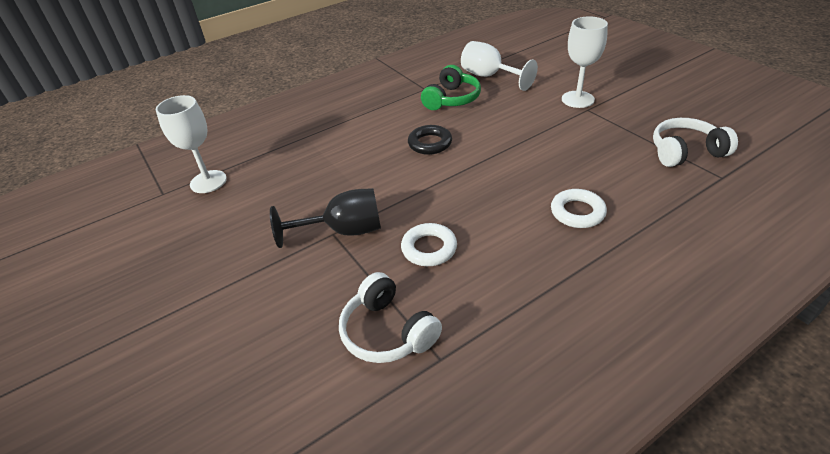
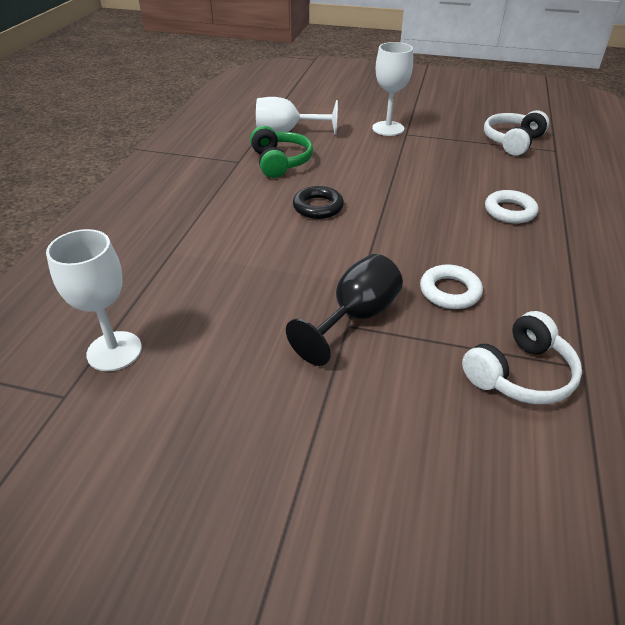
camera: 45 degrees left, 0 degrees up
white headphones [339,272,442,363] -> white headphones turned 45 degrees counterclockwise [462,311,582,404]

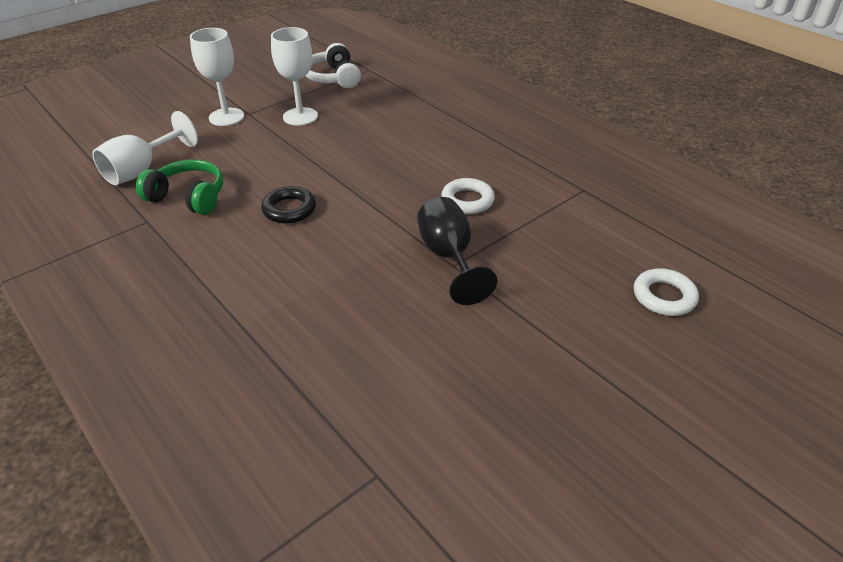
camera: 55 degrees left, 0 degrees up
white goblet [46,229,142,371] -> white goblet moved to [271,27,318,126]
white headphones [462,311,582,404] -> none
white ring [485,190,538,224] -> white ring moved to [634,268,699,316]

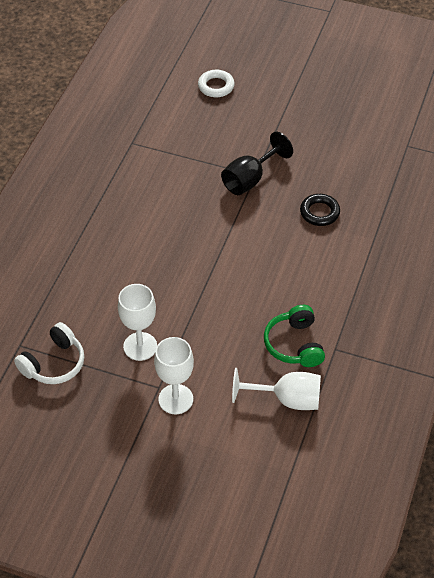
camera: 120 degrees left, 10 degrees up
black ring [261,186,316,224] -> black ring moved to [300,194,340,226]
white ring [441,178,495,214] -> none

